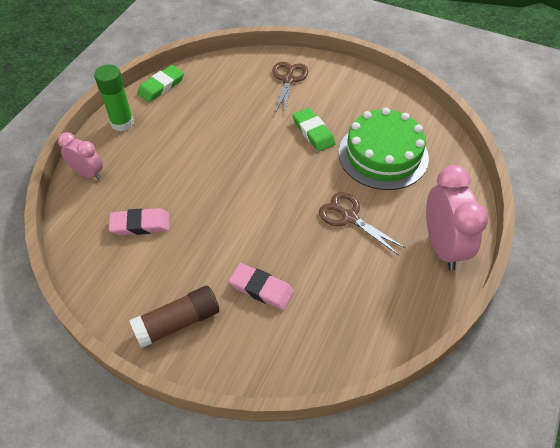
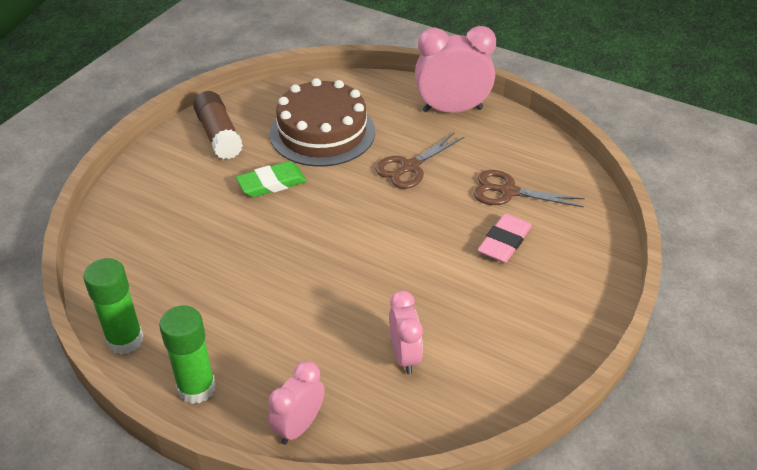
camera: 85 degrees left, 10 degrees down
pink eraser [109,208,169,235] -> pink clock [389,290,423,374]
brown glue stick [129,286,219,348] -> brown glue stick moved to [193,91,243,159]
green eraser [137,65,184,102] -> green glue stick [83,258,143,354]
brown scissors [272,62,308,115] -> brown scissors moved to [474,170,585,207]
green cake [339,108,429,190] -> brown cake [270,78,375,167]

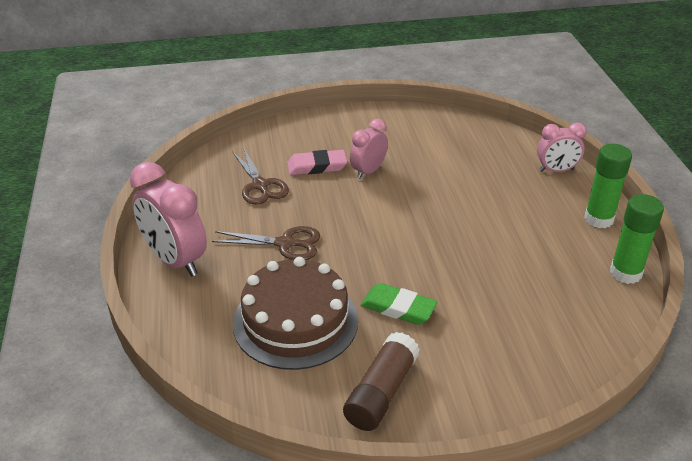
camera: 130 degrees left, 5 degrees down
pink clock [389,290,423,374] -> pink clock moved to [350,119,388,179]

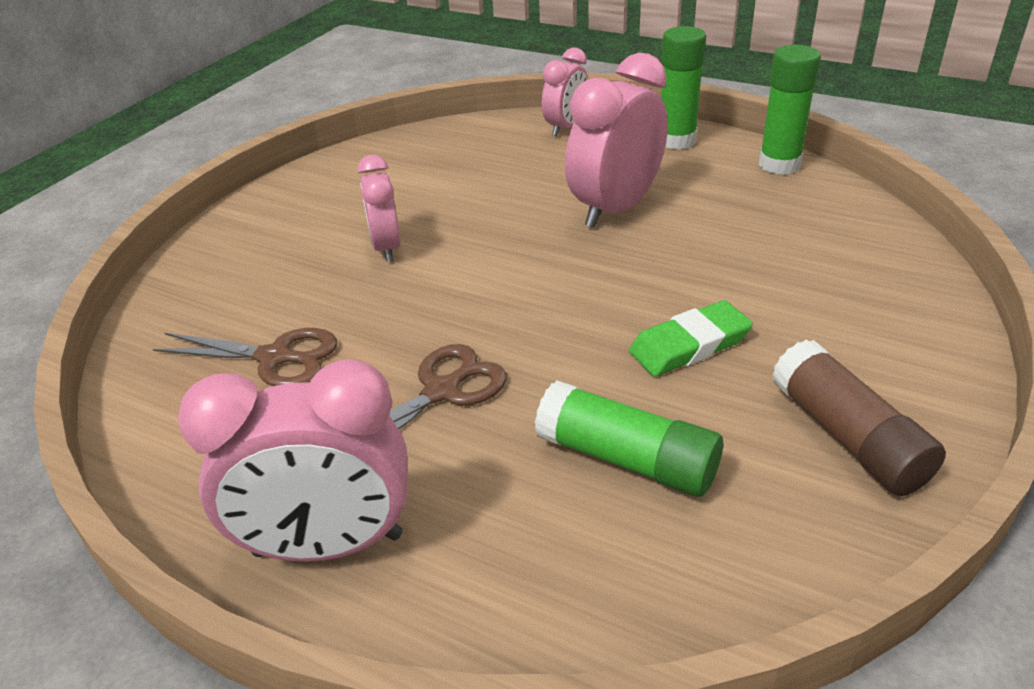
camera: 50 degrees left, 0 degrees up
brown cake [233,257,358,370] -> green glue stick [535,381,723,497]
pink eraser [287,150,348,175] -> none
none -> pink clock [565,53,668,228]

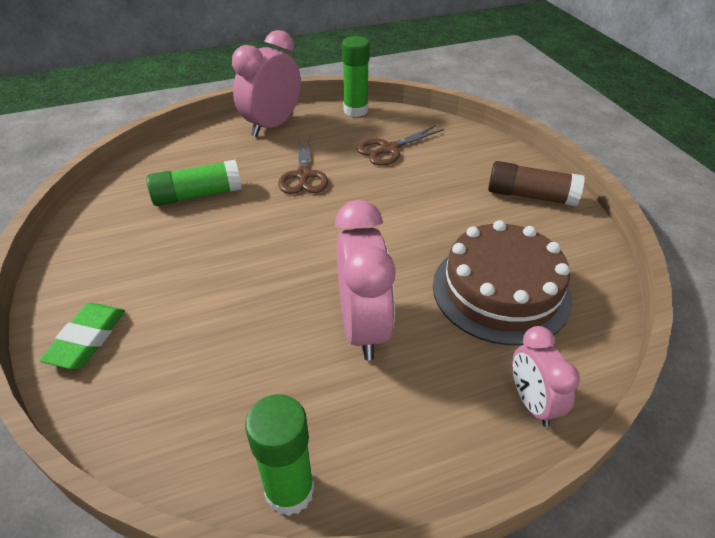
camera: 130 degrees right, 5 degrees up
pink clock [357,155,401,262] -> none
green eraser [629,300,753,377] -> green eraser moved to [40,303,125,369]
green glue stick [661,26,706,150] -> green glue stick moved to [342,36,370,117]
brown glue stick [772,339,946,496] -> brown glue stick moved to [488,161,585,206]
none -> brown cake [433,220,572,345]

